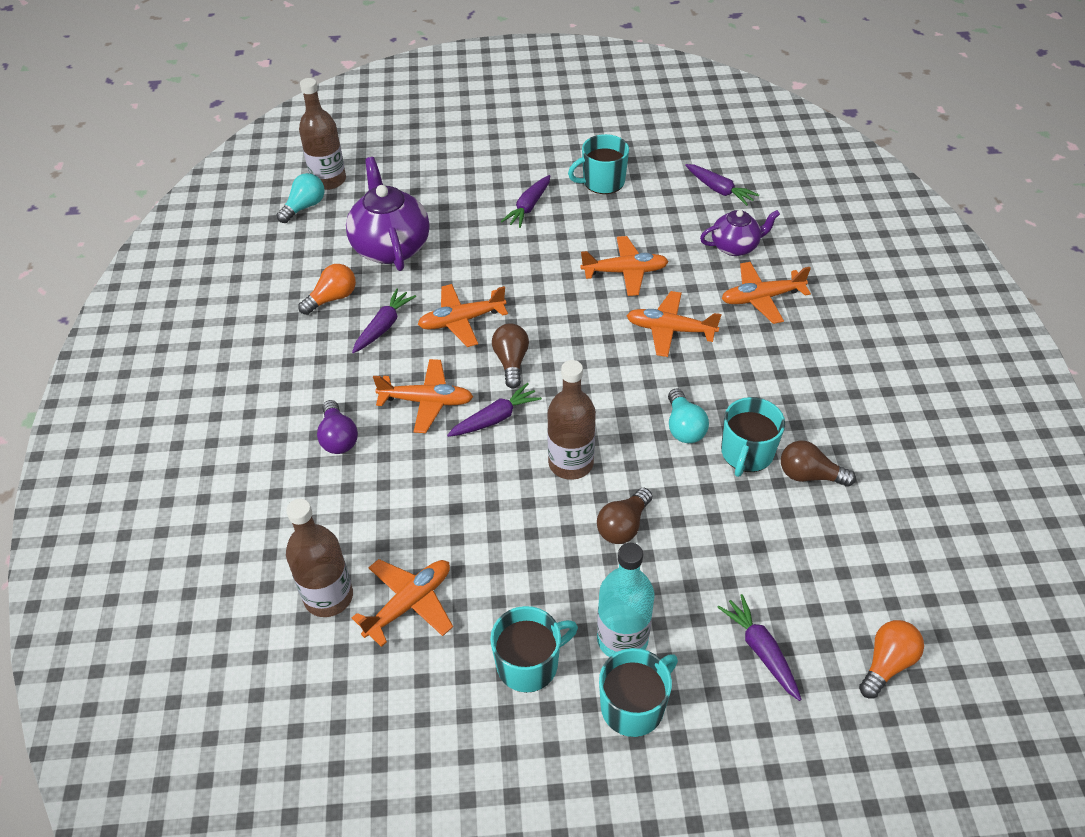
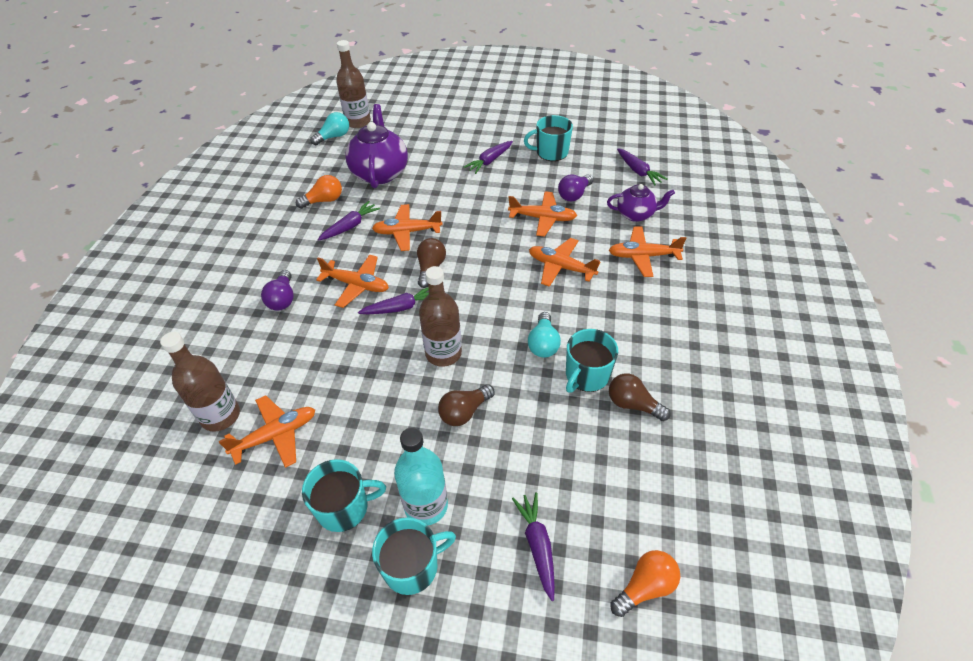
camera: 15 degrees right, 0 degrees up
none -> purple light bulb [558,174,594,201]

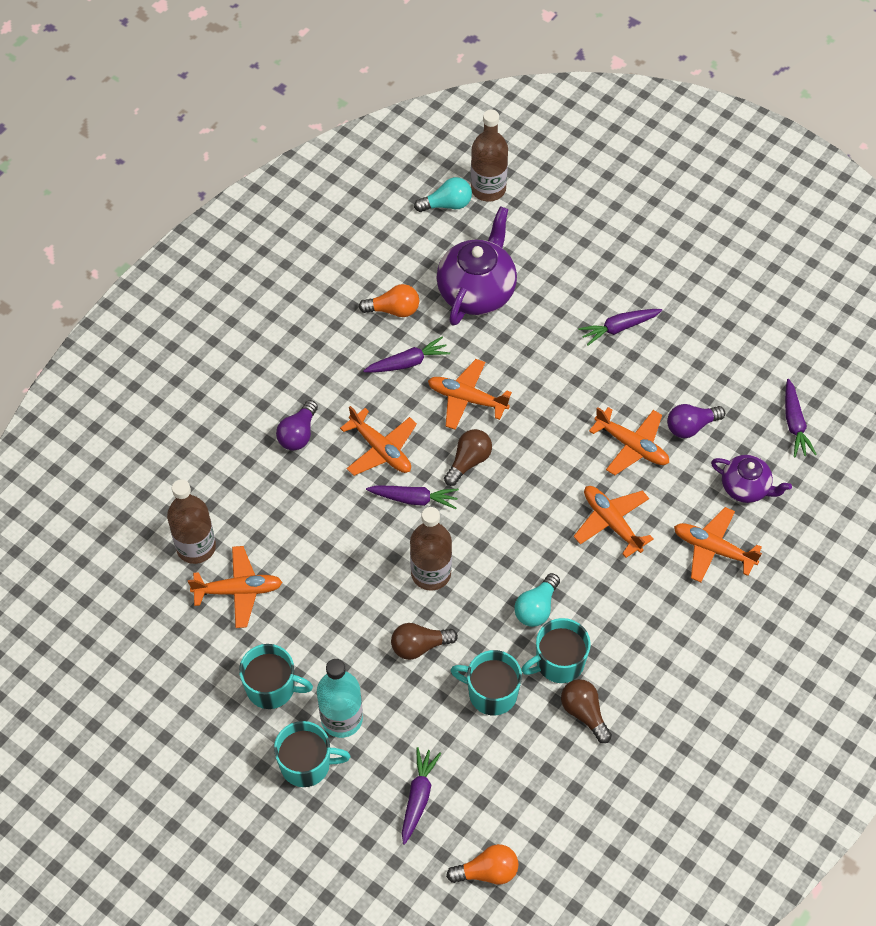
camera: 25 degrees right, 10 degrees up
turquoise mug [524,115,573,161] -> turquoise mug moved to [450,650,522,715]

